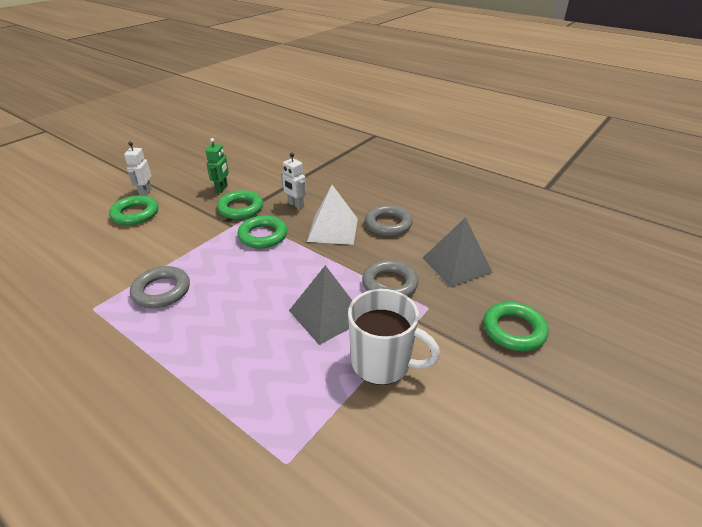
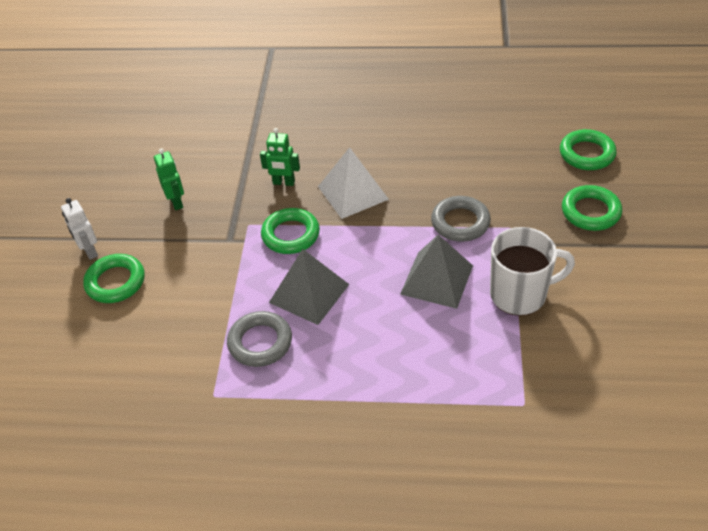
camera: 30 degrees left, 10 degrees up
green ring [217,190,263,219] -> green ring moved to [560,129,617,170]
white robot [281,153,306,209] -> green robot [260,128,300,186]
grey ring [365,205,413,236] -> none
grey pyramid [423,217,493,287] -> grey pyramid moved to [269,249,349,325]

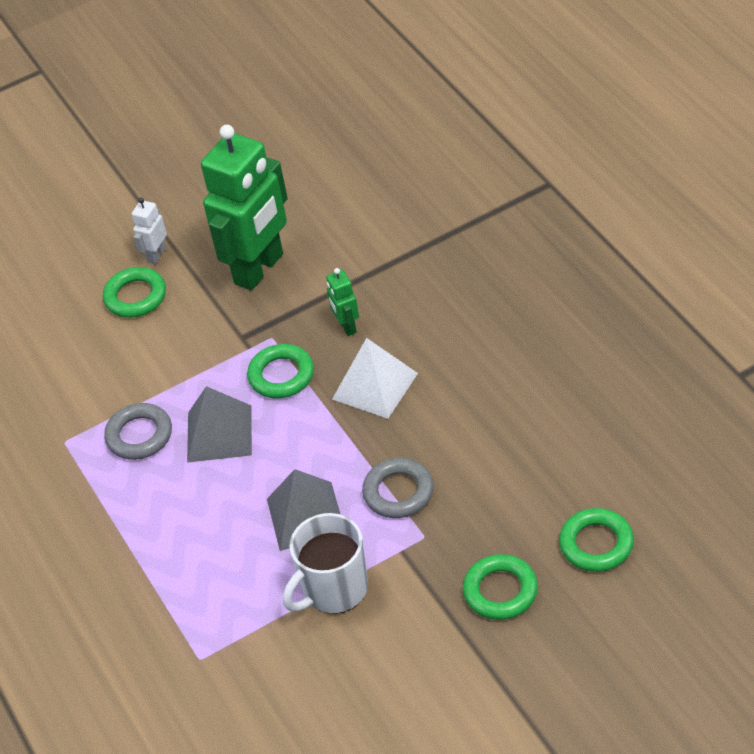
camera: 60 degrees right, 0 degrees up
green robot [154,148,184,210] -> green robot [201,125,288,290], size x2.37
white mug [490,227,575,316] -> white mug turned 90 degrees clockwise [283,513,368,614]

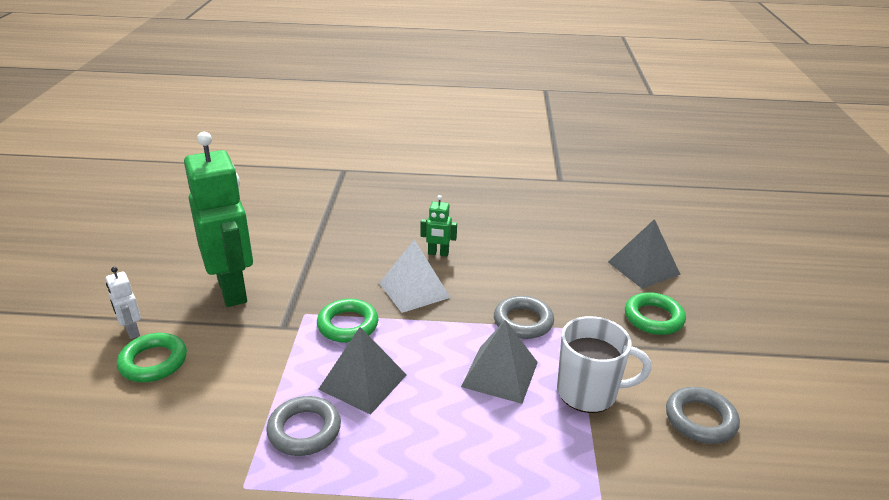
camera: 65 degrees left, 15 degrees down
white mug [283,513,368,614] -> white mug turned 75 degrees counterclockwise [557,316,652,413]
green robot [326,268,359,336] -> green robot moved to [420,195,457,256]
green ring [559,508,634,572] -> grey pyramid [608,219,681,289]
none -> grey ring [666,387,740,444]

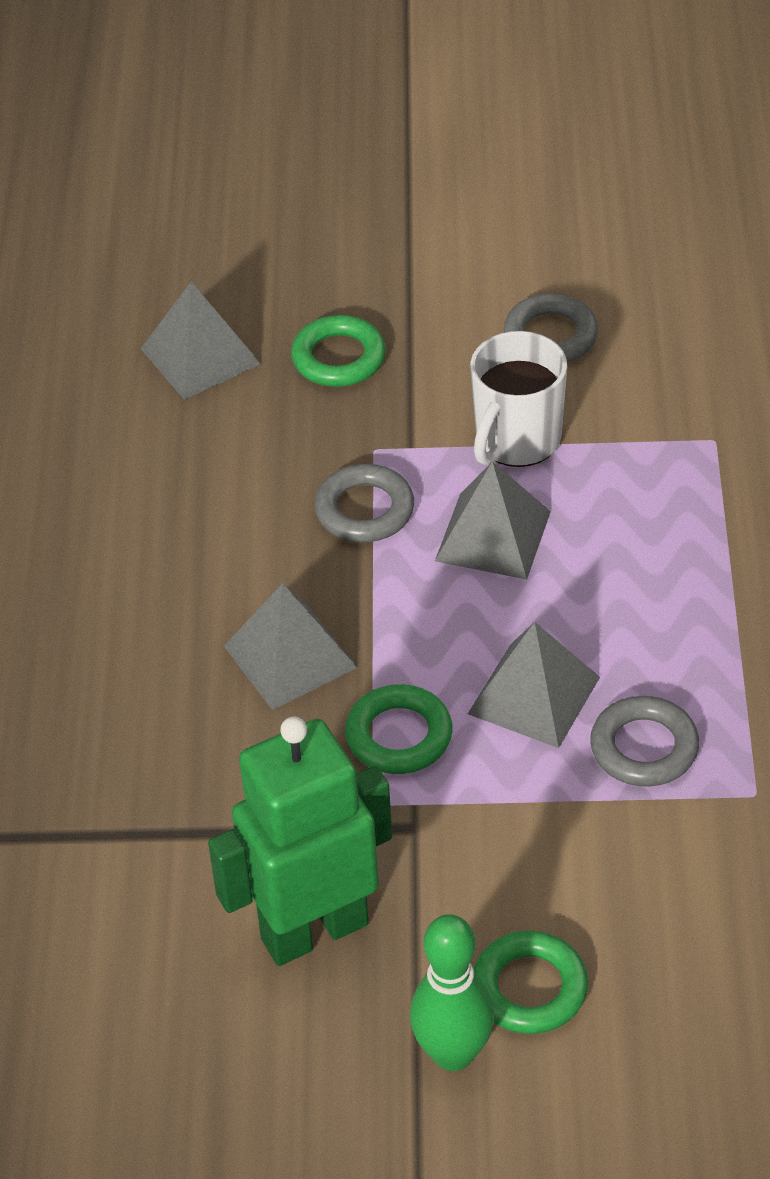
camera: 90 degrees left, 15 degrees up
white robot [106,267,141,339] -> green bowling pin [410,914,495,1071]
white pyramid [379,239,451,313] -> grey pyramid [224,583,357,710]
green robot [420,195,457,256] -> none
white mug [557,316,652,413] -> white mug turned 150 degrees counterclockwise [470,331,567,467]

